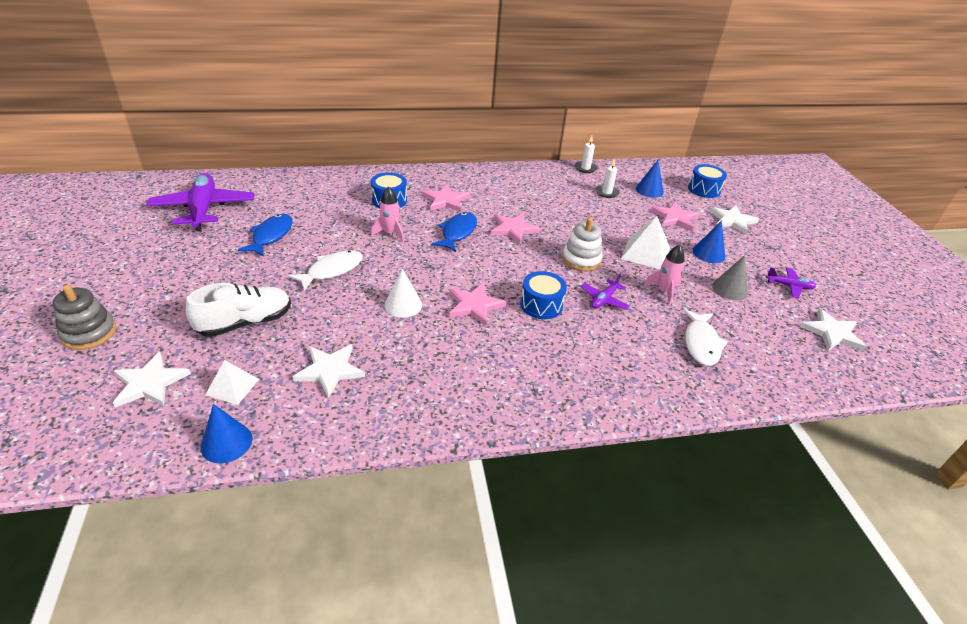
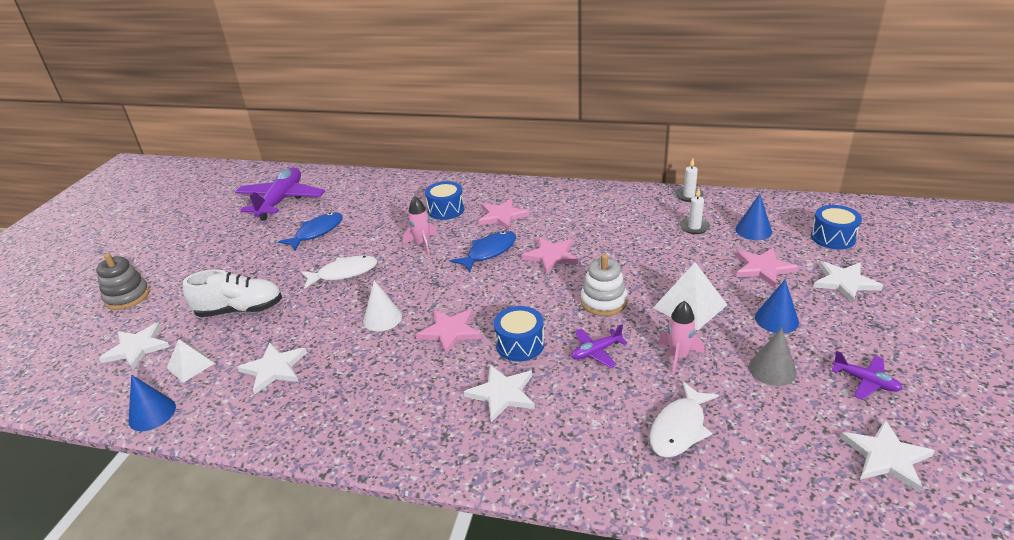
camera: 30 degrees right, 5 degrees down
none -> white star [463,365,535,422]

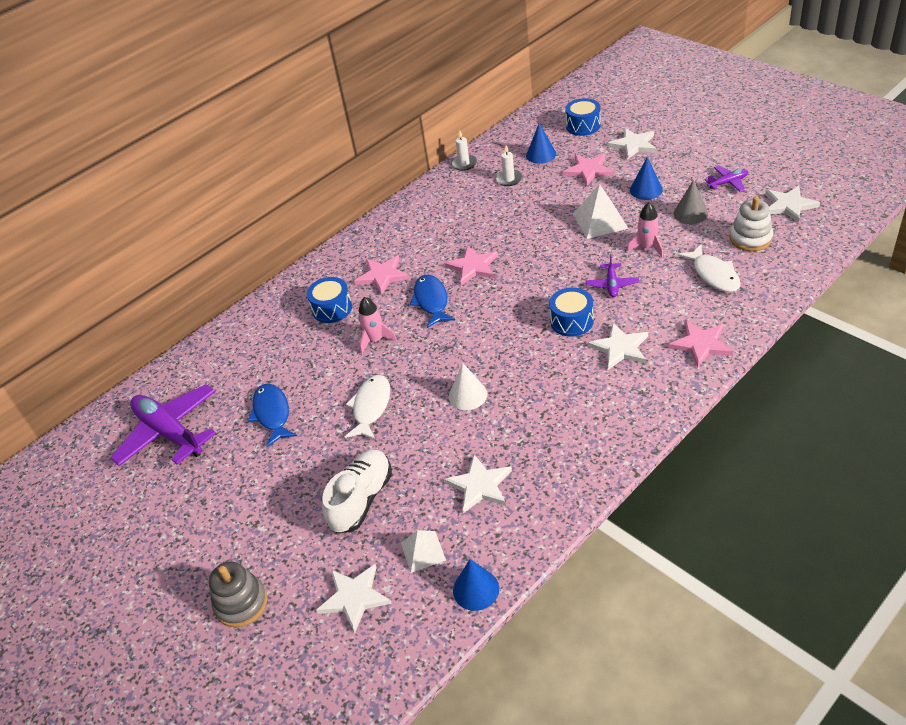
camera: 55 degrees left, 10 degrees up
pink star [416,309,482,355] -> pink star moved to [668,320,733,368]
white stacking toy [581,254,628,316] -> white stacking toy moved to [730,196,773,251]

